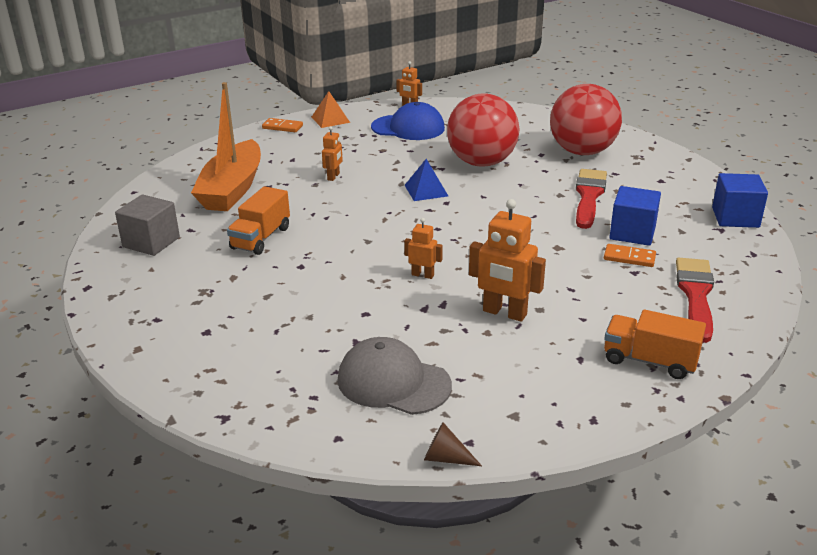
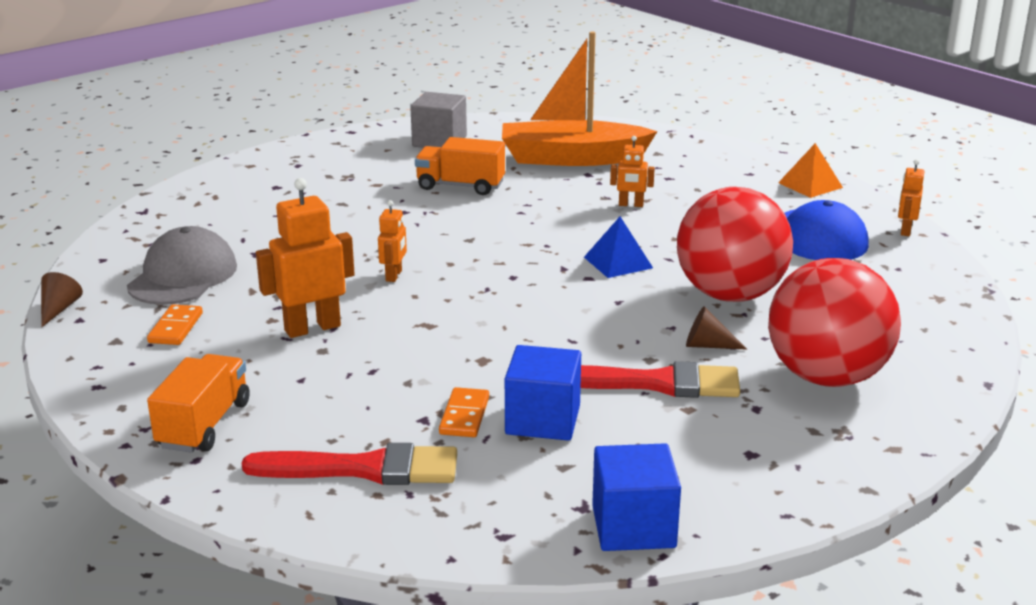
camera: 80 degrees right, 5 degrees down
orange domino [262,118,303,132] -> orange domino moved to [147,304,203,345]
orange robot [469,199,546,322] -> orange robot turned 45 degrees clockwise [256,178,355,338]
none -> brown cone [686,307,747,350]

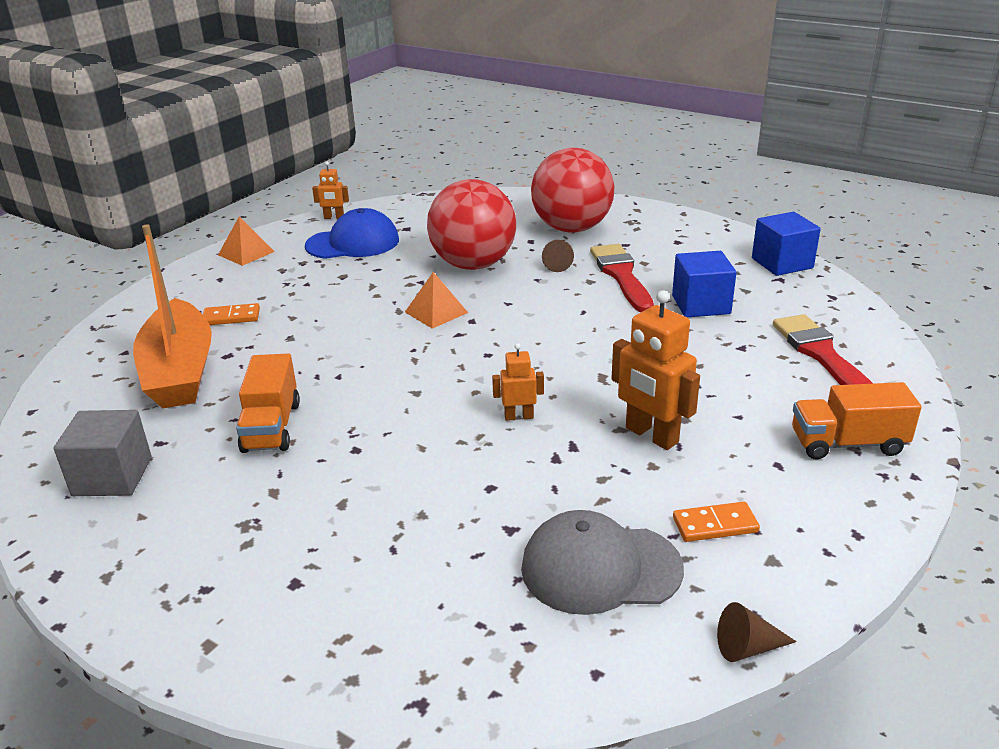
camera: 105 degrees left, 5 degrees up
orange domino [439,387,489,437] -> orange domino moved to [203,303,260,325]
blue pyramid [584,217,653,278] -> orange pyramid [405,272,468,329]
orange robot [610,136,655,207] -> none

